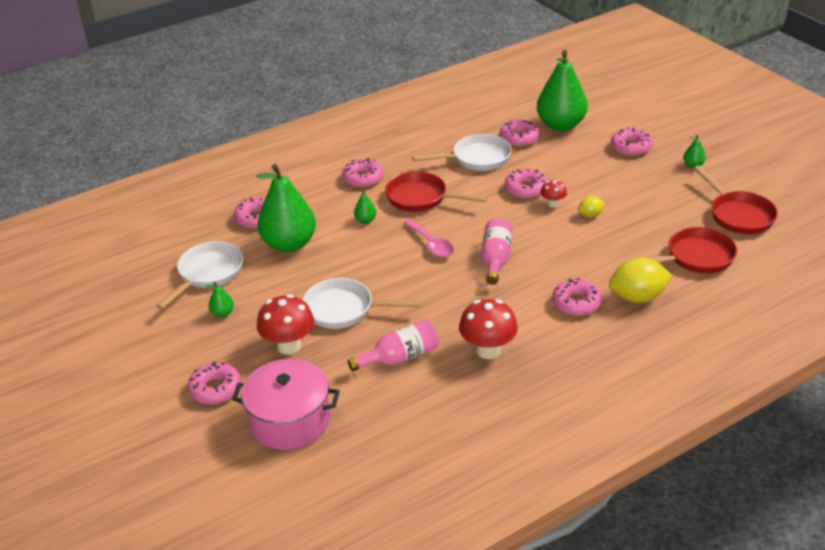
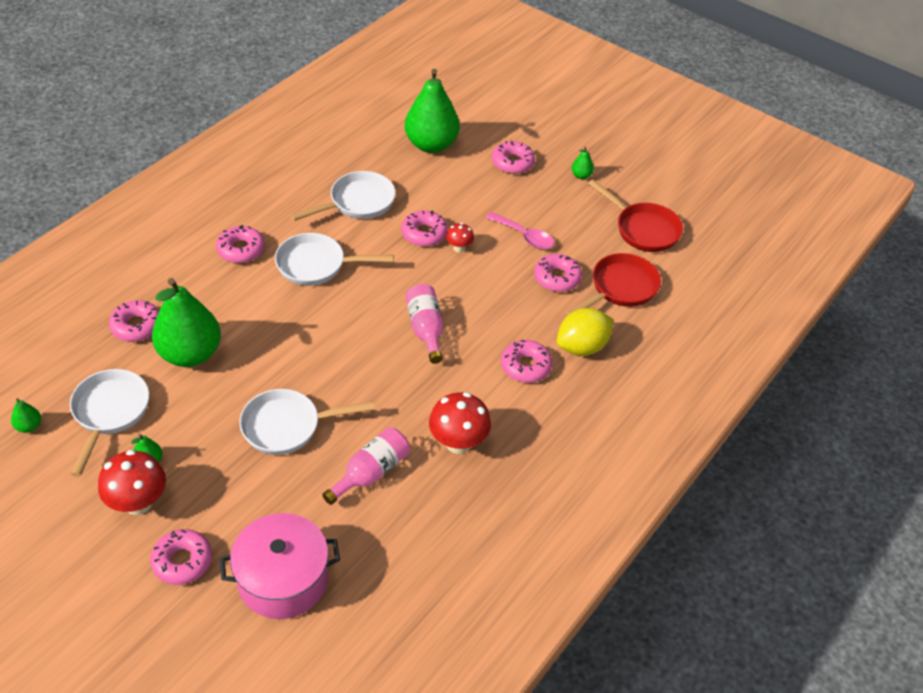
camera: 25 degrees left, 10 degrees up
red mushroom [257,294,314,355] -> red mushroom moved to [98,450,166,515]
green pear [354,190,376,224] -> green pear moved to [11,398,41,433]
red pan [385,172,488,212] -> white pan [275,233,394,286]
pink spoon [404,219,454,257] -> pink spoon moved to [486,212,554,249]
pink donut [500,120,540,147] -> pink donut moved to [534,254,582,292]
yellow lemon [578,196,605,217] -> none

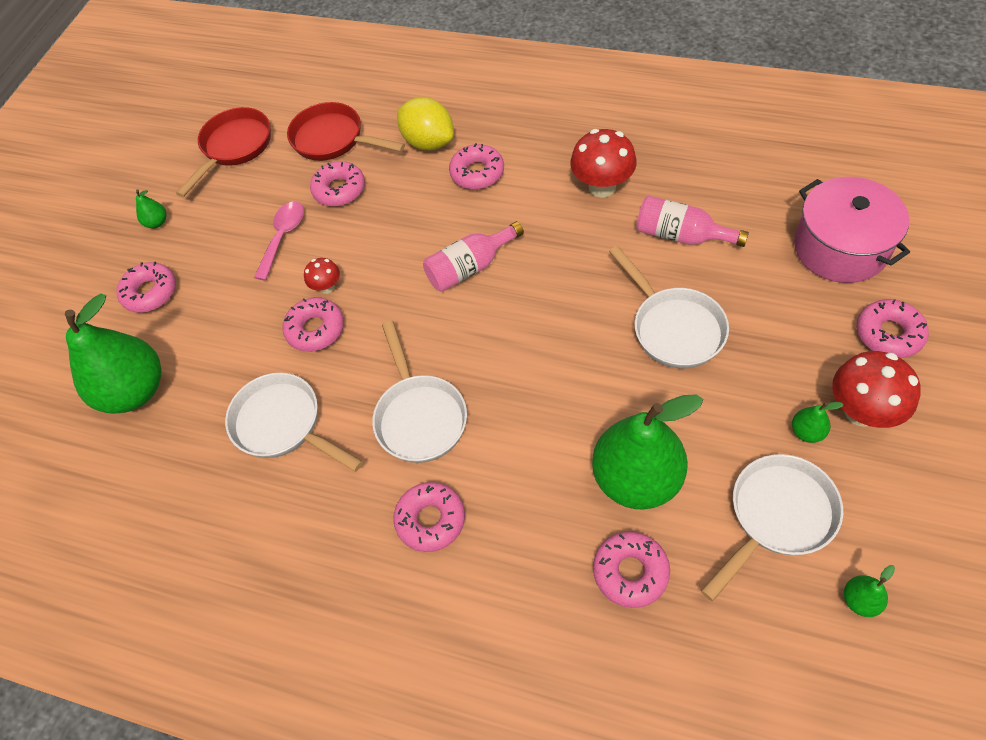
camera: 100 degrees left, 10 degrees up
white pan [70,369,149,477] -> white pan turned 150 degrees clockwise [701,454,843,601]

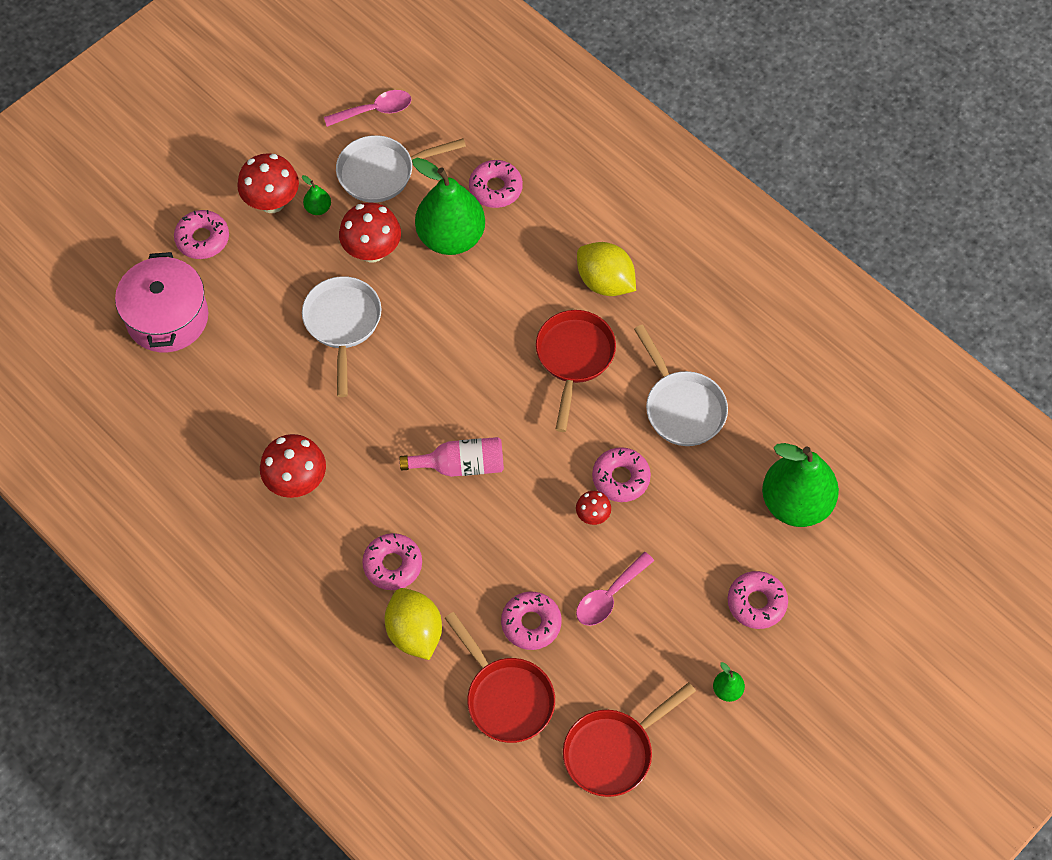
camera: 160 degrees left, 5 degrees up
white pan [372,320,467,463] -> red pan [536,310,616,432]
pink donut [393,482,465,552] -> yellow lemon [577,242,636,296]
pink bottle [637,196,749,247] -> none
green pear [844,565,895,617] -> pink spoon [324,90,411,127]
none -> red mushroom [339,202,401,262]

